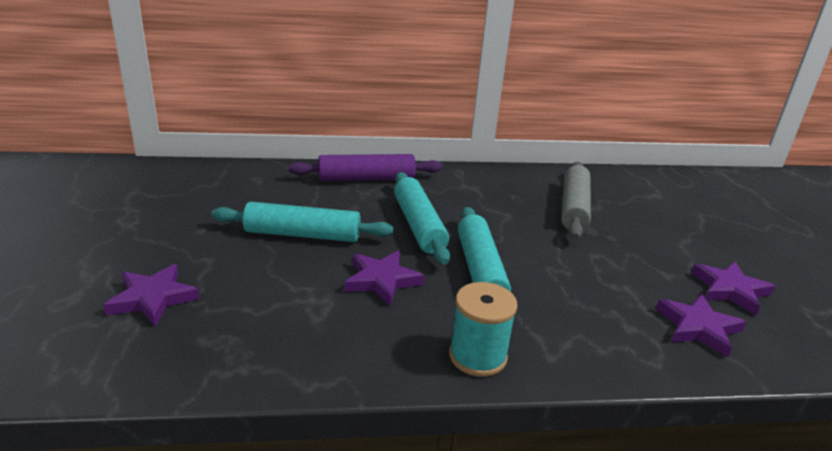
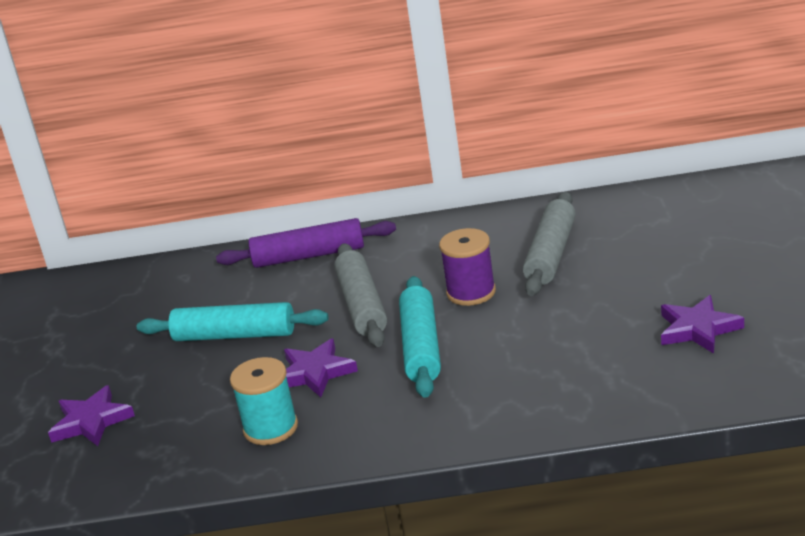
camera: 10 degrees right, 0 degrees up
turquoise rolling pin [394,172,450,265] -> grey rolling pin [334,243,387,347]
turquoise spool [449,282,518,377] -> turquoise spool moved to [230,357,298,445]
purple star [656,294,746,358] -> none
none -> purple spool [439,228,496,306]

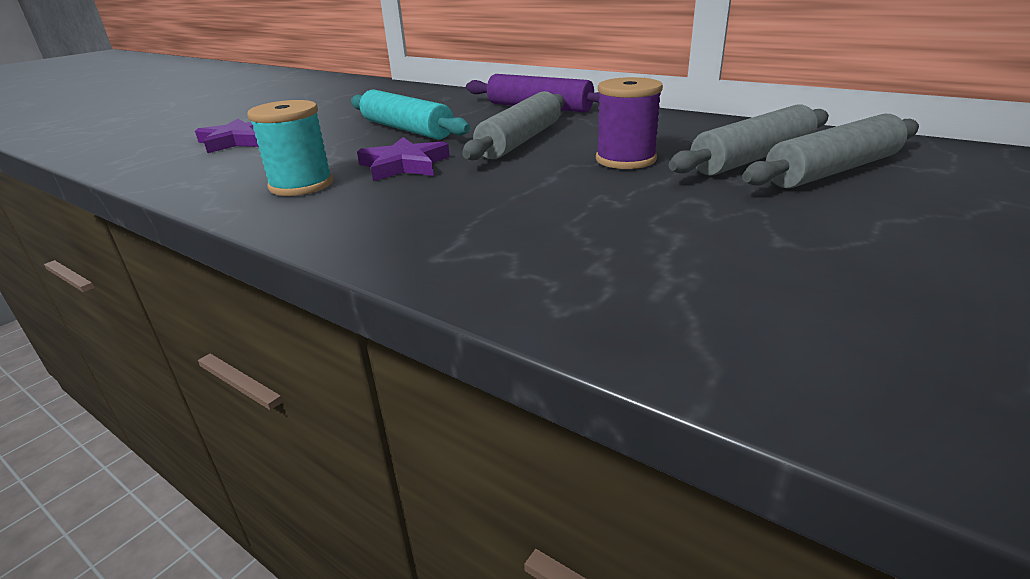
camera: 35 degrees right, 0 degrees up
turquoise rolling pin [399,276,441,398] -> none
purple star [661,295,744,354] -> none
none -> grey rolling pin [742,114,919,188]

